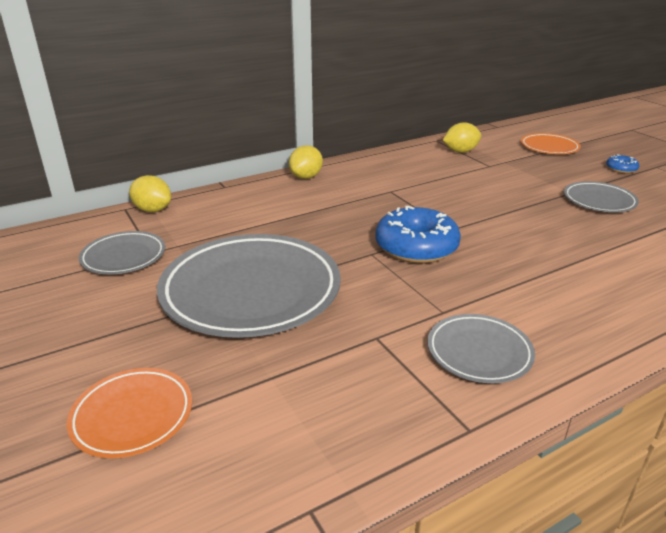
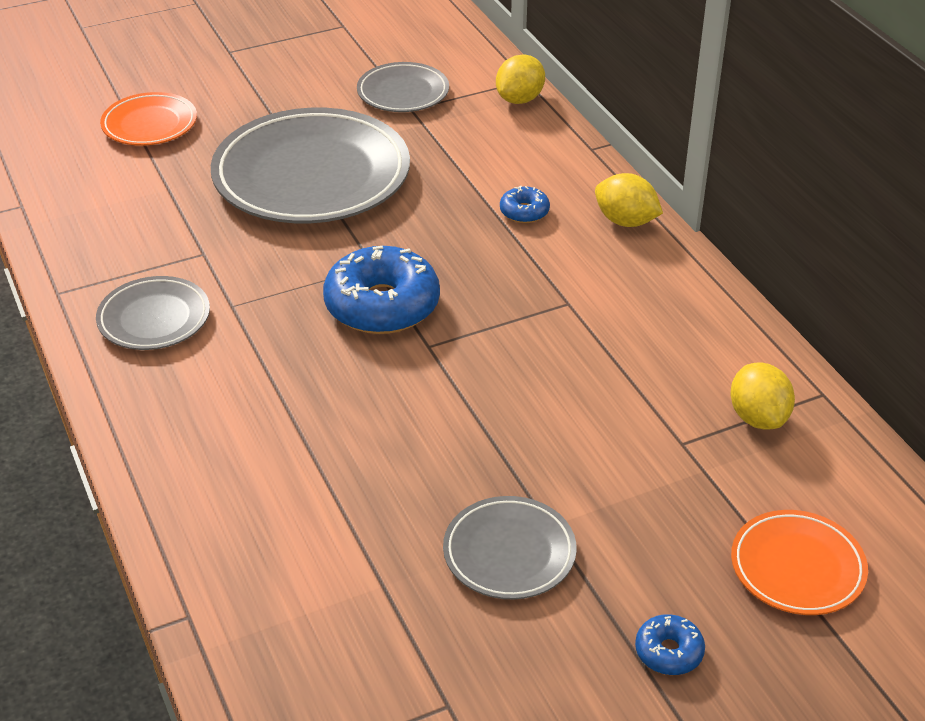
camera: 95 degrees right, 10 degrees up
none -> blue donut [500,186,550,223]

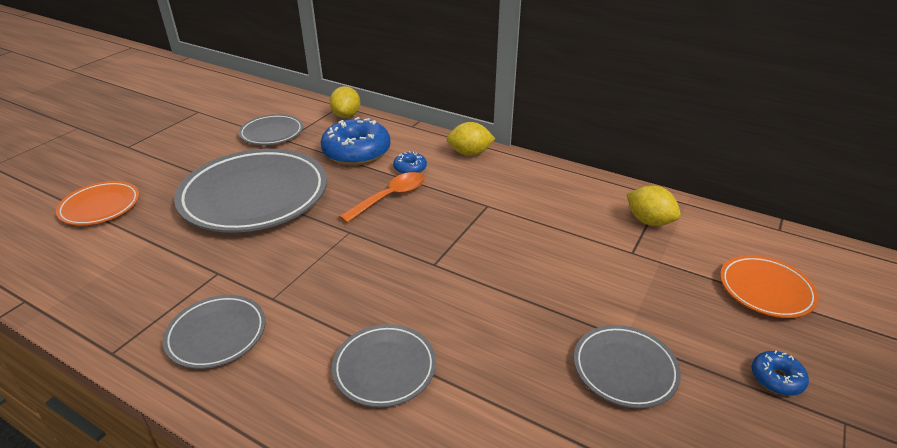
camera: 35 degrees left, 5 degrees down
blue donut [323,246,440,334] -> blue donut moved to [320,117,390,165]
none -> grey plate [332,324,436,407]
none -> orange spoon [339,172,425,223]

